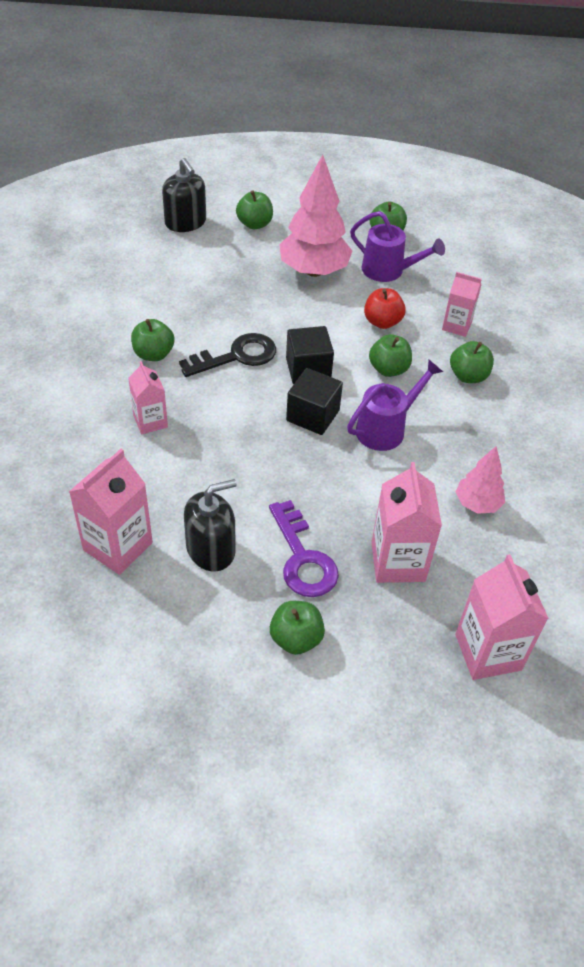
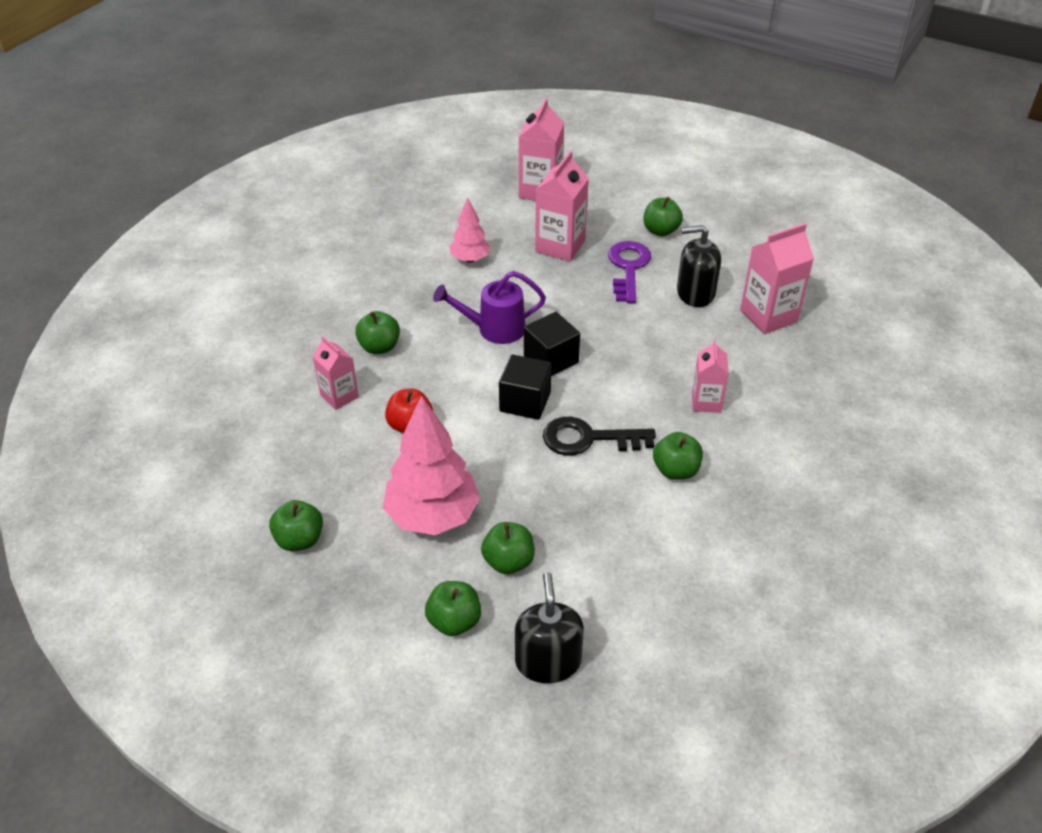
camera: 150 degrees left, 5 degrees down
purple watering can [350,211,445,282] -> none
green apple [369,334,412,377] -> green apple moved to [481,522,535,574]

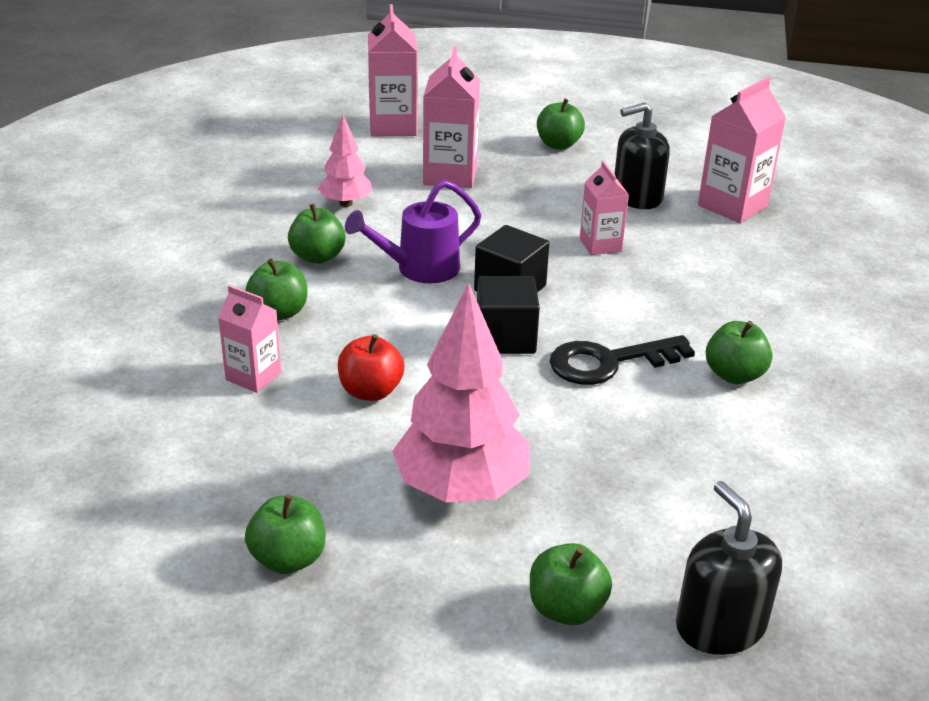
camera: 20 degrees left, 10 degrees down
green apple [481,522,535,574] -> green apple moved to [288,204,346,264]
purple key [608,241,651,303] -> none
pink carton [692,340,729,413] -> pink carton moved to [580,161,629,255]

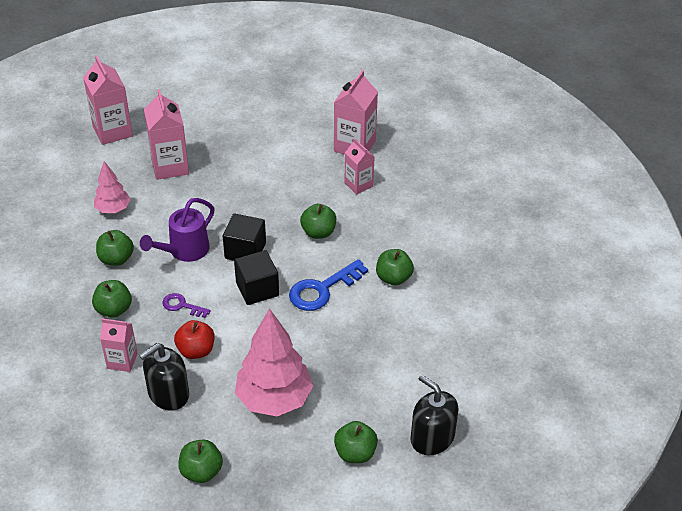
camera: 20 degrees left, 10 degrees up
green apple [537,98,585,150] -> green apple moved to [300,204,336,239]
black key [550,335,695,385] -> blue key [289,259,368,311]
pink carton [580,161,629,255] -> pink carton moved to [344,138,375,195]
black soap dispenser [614,102,670,209] -> black soap dispenser moved to [139,343,189,411]
none -> purple key [162,293,211,318]

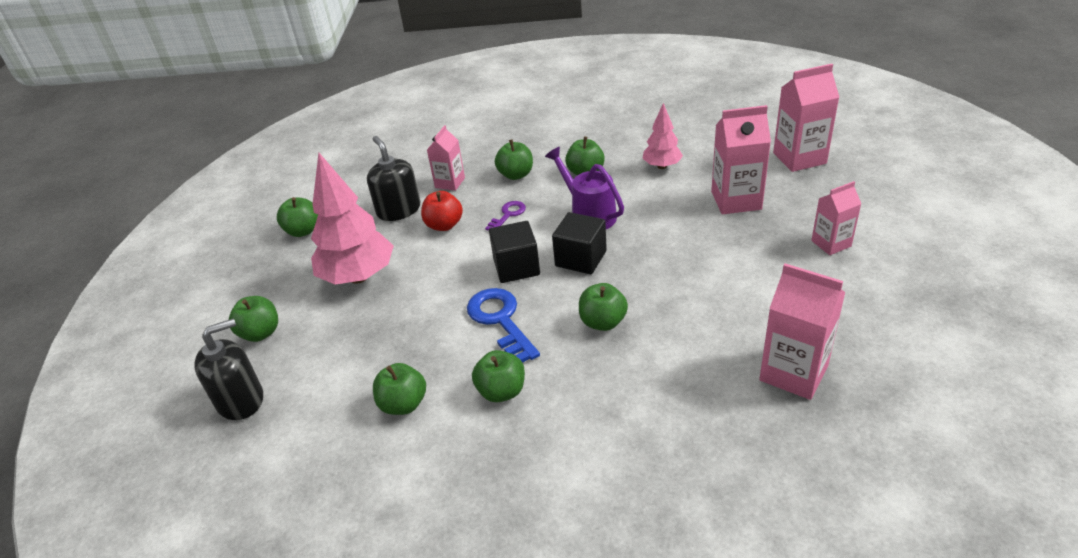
camera: 105 degrees right, 5 degrees down
pink carton [344,138,375,195] -> pink carton moved to [811,181,861,255]
none -> green apple [373,363,426,415]

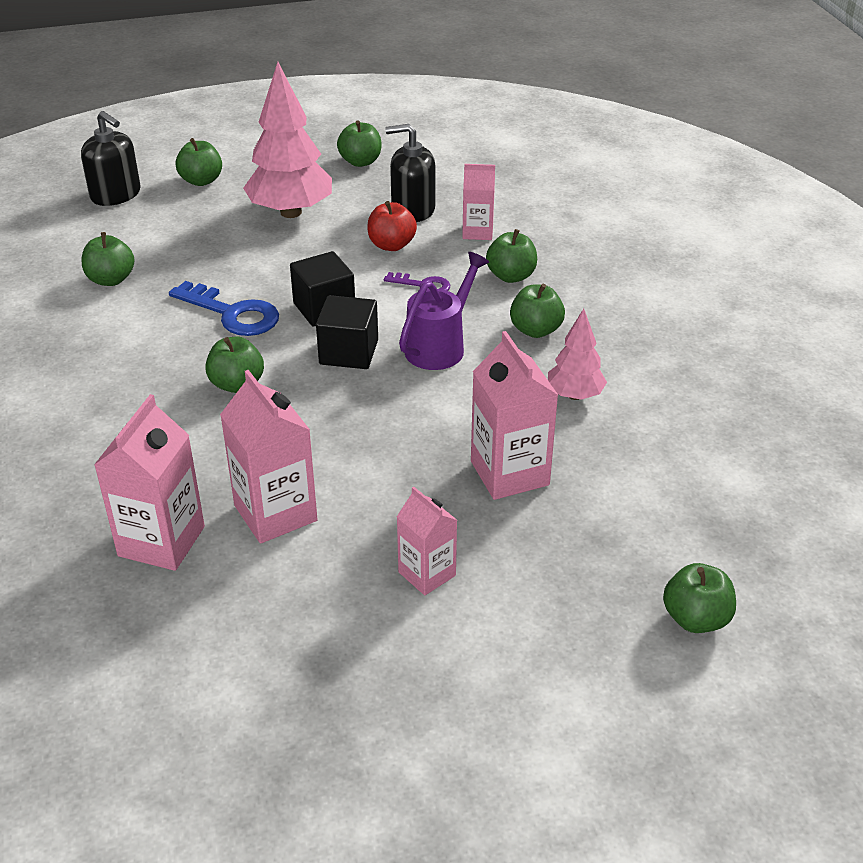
camera: 70 degrees right, 0 degrees up
black soap dispenser [367,136,420,221] -> black soap dispenser turned 135 degrees counterclockwise [385,124,436,222]
blue key [467,288,540,363] -> blue key turned 75 degrees clockwise [169,281,279,336]
green apple [472,350,525,402] -> green apple moved to [663,563,736,633]
pink carton [773,64,839,172] -> pink carton moved to [220,370,318,544]

